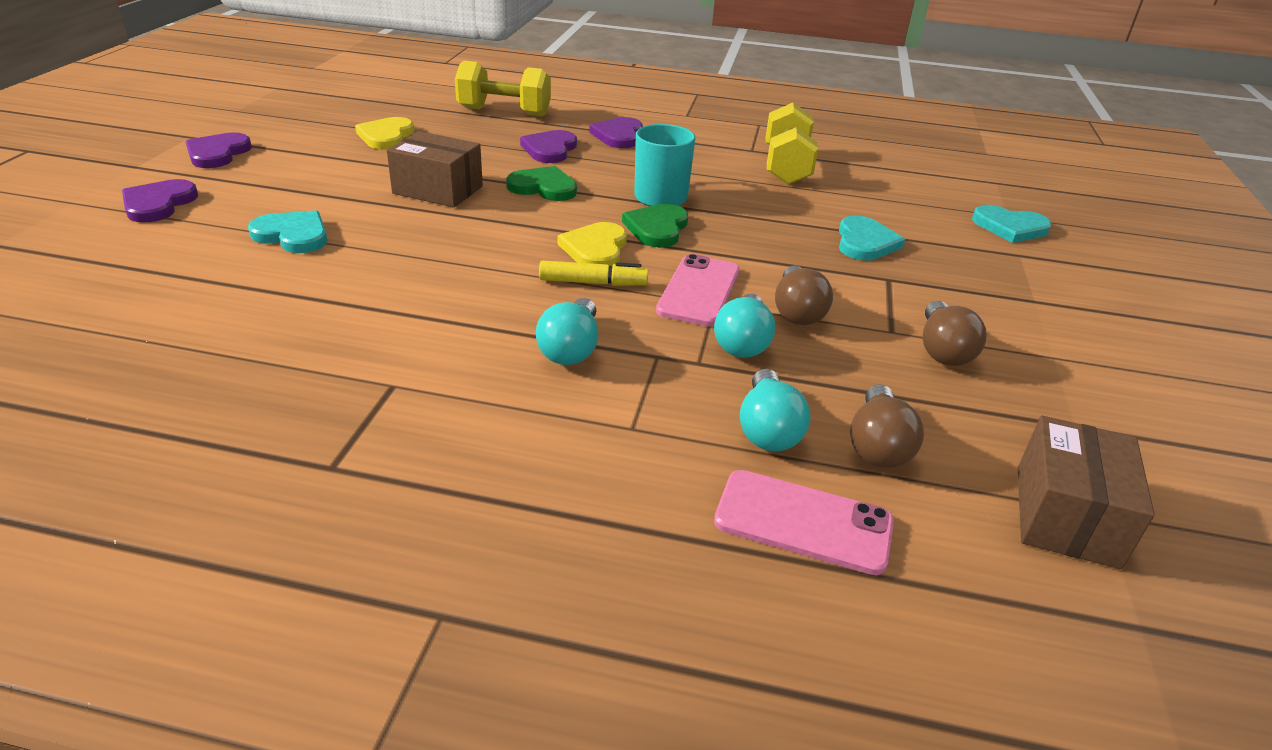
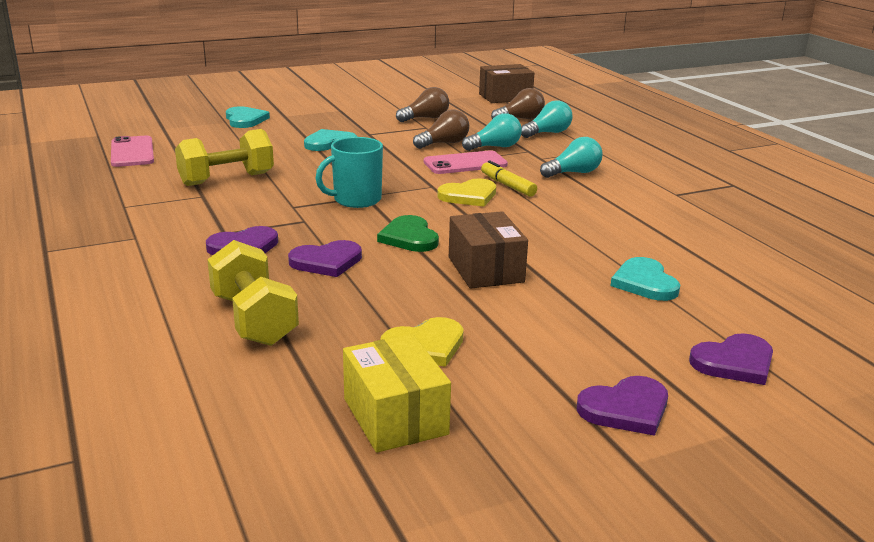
camera: 125 degrees left, 10 degrees down
green heart [622,204,688,248] -> none
pink phone [714,470,894,575] -> pink phone moved to [111,136,154,167]
none -> yellow box [343,334,451,452]

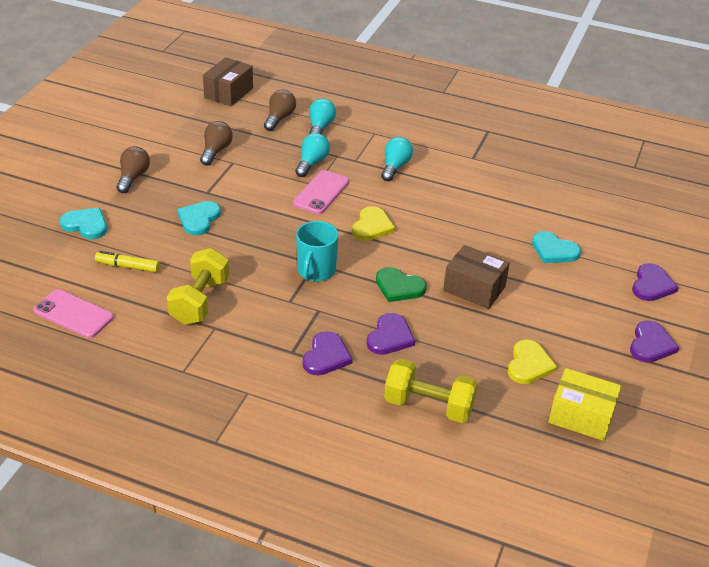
camera: 45 degrees left, 15 degrees up
brown light bulb [413,109,469,149] -> brown light bulb moved to [117,146,150,193]
yellow marker [481,160,537,197] -> yellow marker moved to [95,251,160,272]

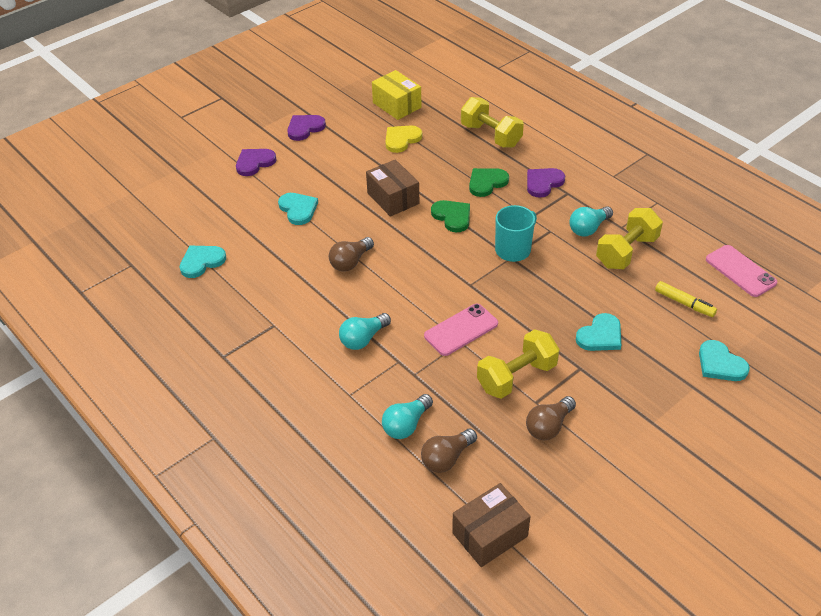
camera: 150 degrees left, 5 degrees up
brown light bulb [117,146,150,193] -> brown light bulb moved to [329,237,374,272]
turquoise light bulb [295,133,330,177] -> turquoise light bulb moved to [569,206,613,236]
yellow heart [352,206,395,241] -> none
purple heart [366,313,415,355] -> green heart [469,168,509,197]
none -> turquoise heart [179,246,226,278]
none -> yellow dumbbell [477,329,560,399]

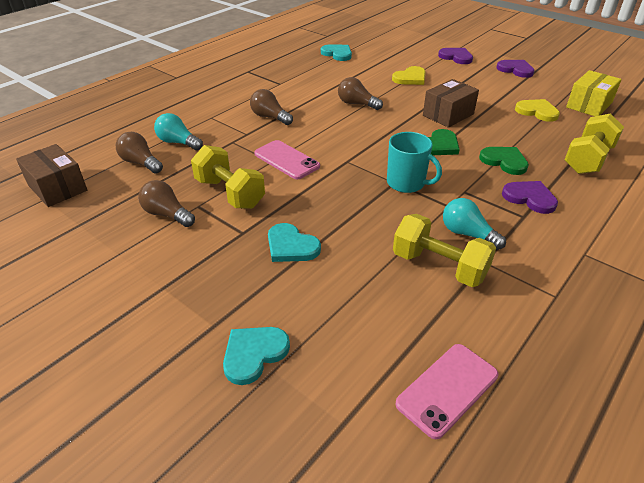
camera: 80 degrees right, 5 degrees down
turquoise heart [278,193,318,225] -> yellow heart [392,66,426,85]
turquoise light bulb [339,313,391,350] -> brown light bulb [250,89,293,125]
yellow marker [655,281,717,317] -> none

